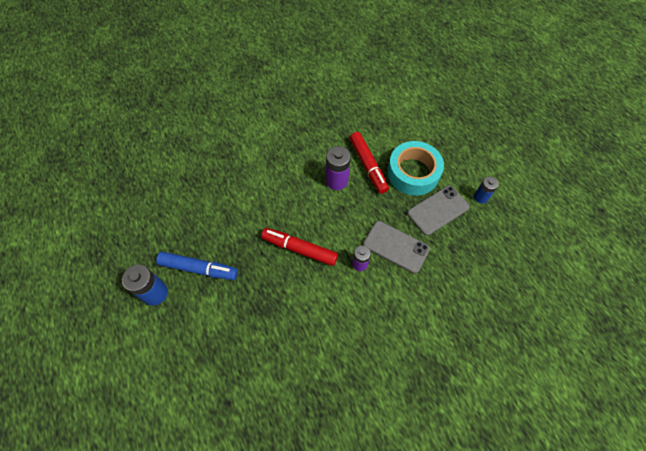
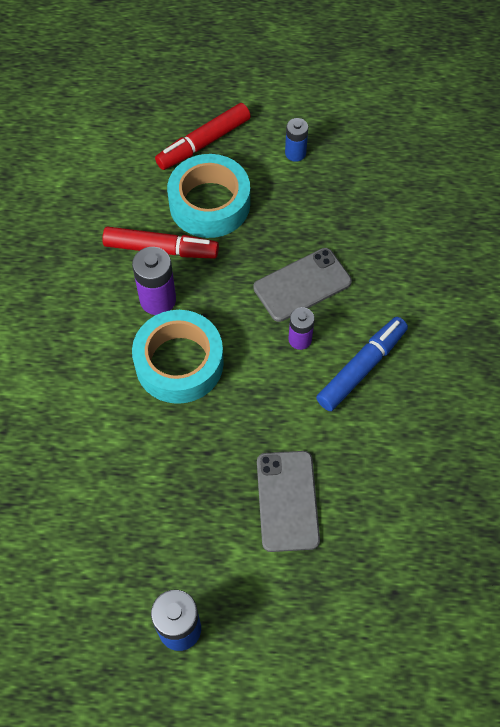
camera: 60 degrees left, 0 degrees up
blue marker [156,252,238,280] -> blue marker moved to [316,317,408,411]
red marker [261,228,338,266] -> red marker moved to [155,103,251,170]
grey phone [407,186,470,236] -> grey phone moved to [257,451,320,552]
none -> turquoise tape [132,310,224,404]

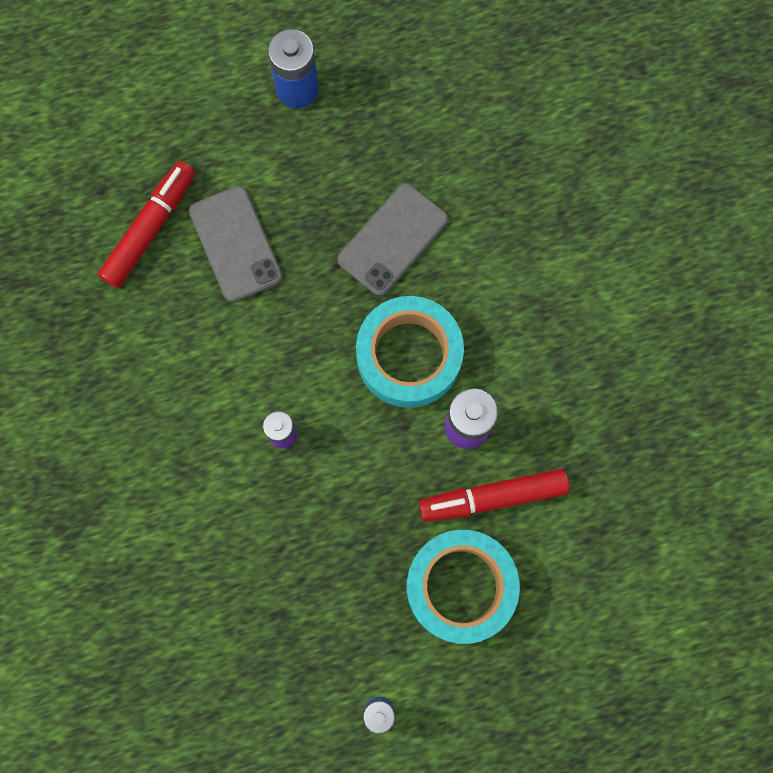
camera: 160 degrees right, 15 degrees up
red marker [155,103,251,170] -> red marker moved to [98,161,195,288]
grey phone [253,248,352,322] -> grey phone moved to [337,183,448,296]
blue marker [316,317,408,411] -> none

